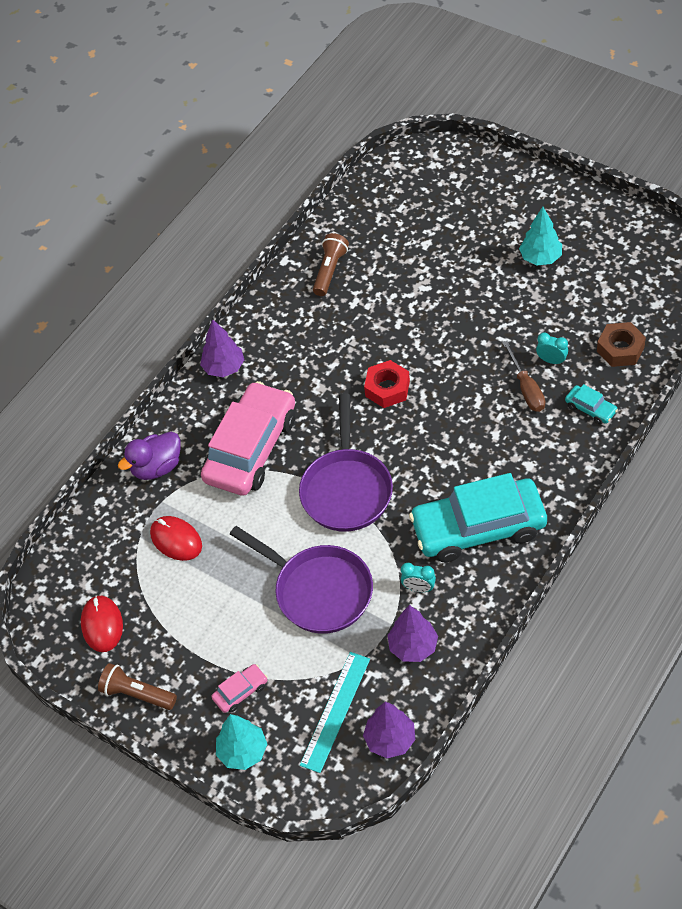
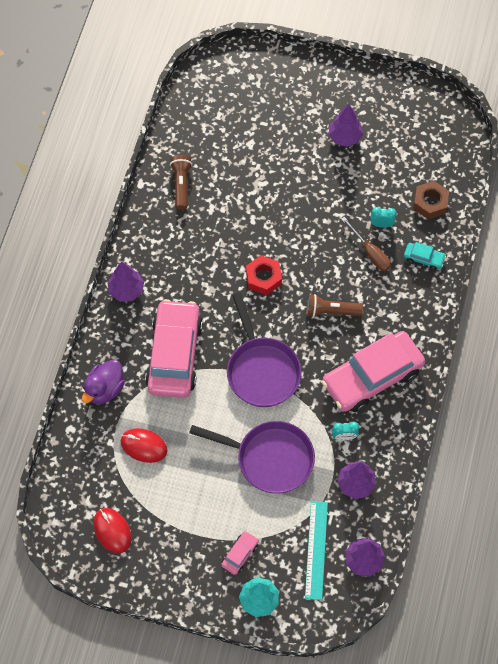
camera: 25 degrees left, 10 degrees up
brown flashlight [98,663,177,710] -> brown flashlight moved to [306,294,363,318]
turquoise car [409,473,547,562] -> pink car [322,331,425,412]
turquoise tree [519,207,562,266] -> purple tree [328,104,363,147]

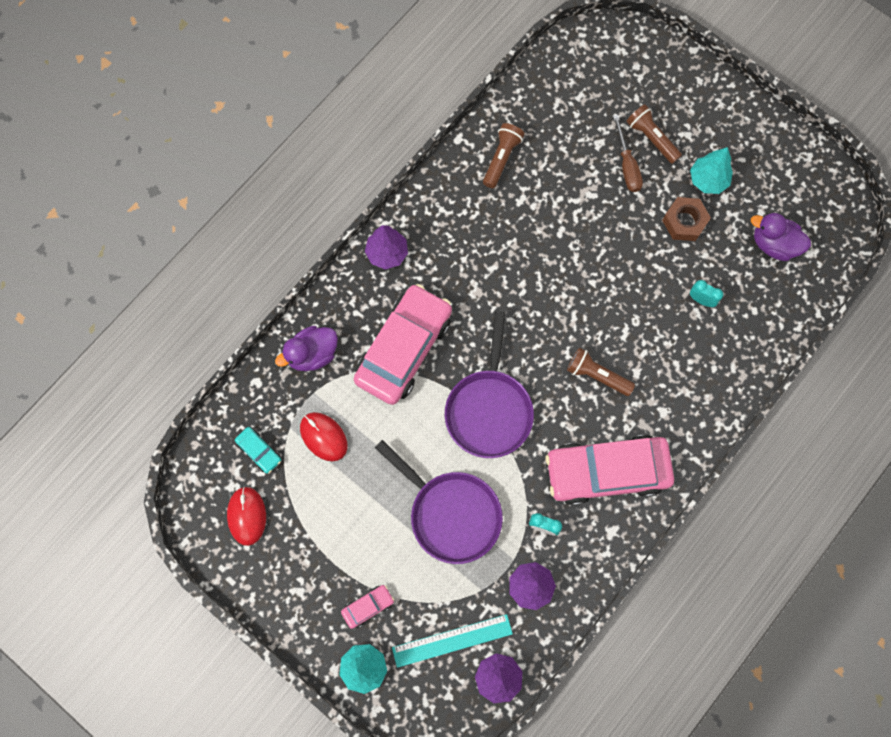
camera: 25 degrees right, 10 degrees up
red nut [246,255,282,295] -> none
turquoise ruler [305,501,328,600] -> turquoise ruler turned 45 degrees clockwise [392,614,513,668]
purple tree [328,104,363,147] -> turquoise tree [690,147,733,194]
brown screwdriver [341,217,391,271] -> brown screwdriver moved to [613,115,643,192]
turquoise car [404,242,446,270] -> turquoise car moved to [235,427,281,474]
brown nut [413,181,449,220] -> brown nut moved to [662,197,711,241]
none -> brown flashlight [626,104,682,164]
none -> purple duck [751,213,811,261]

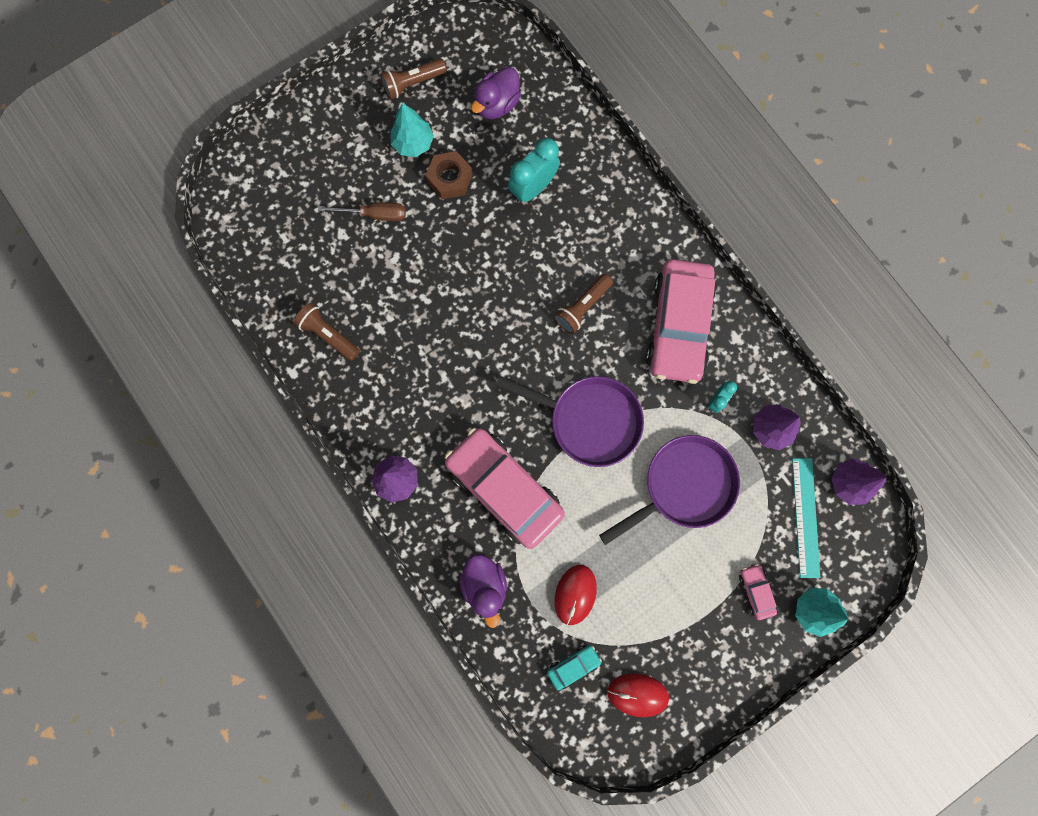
camera: 75 degrees left, 5 degrees up
red mouse [300,412,347,461] -> red mouse turned 45 degrees counterclockwise [554,565,597,625]
brown flashlight [626,104,682,164] -> brown flashlight moved to [380,58,447,99]
turquoise clock [690,280,723,307] -> turquoise clock [508,138,560,203], size x1.84

